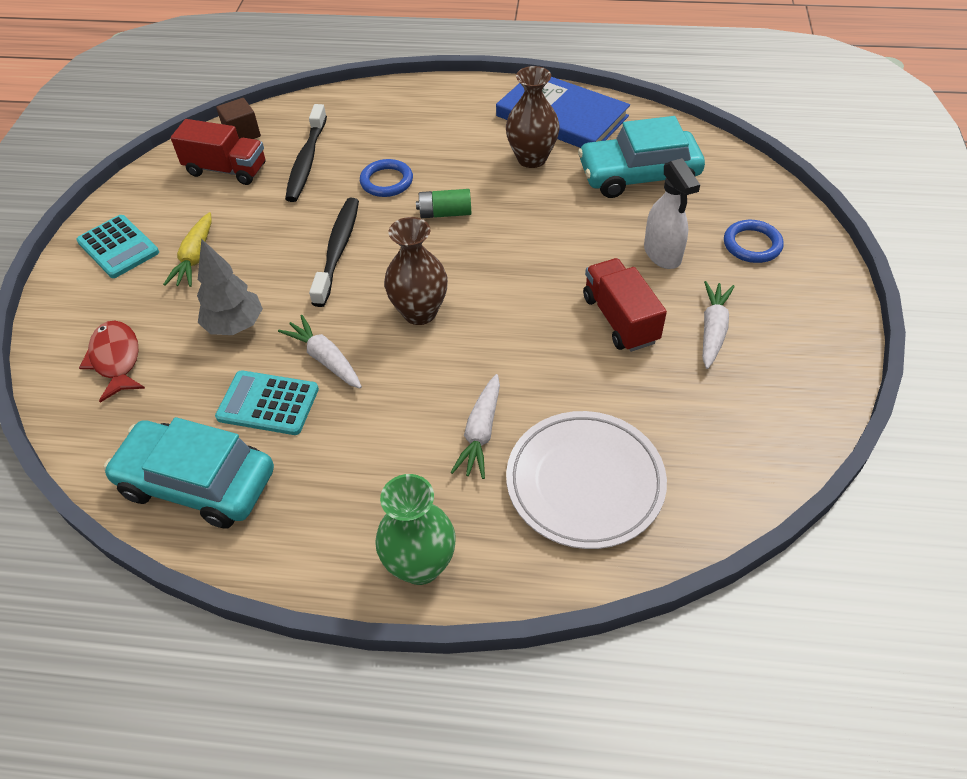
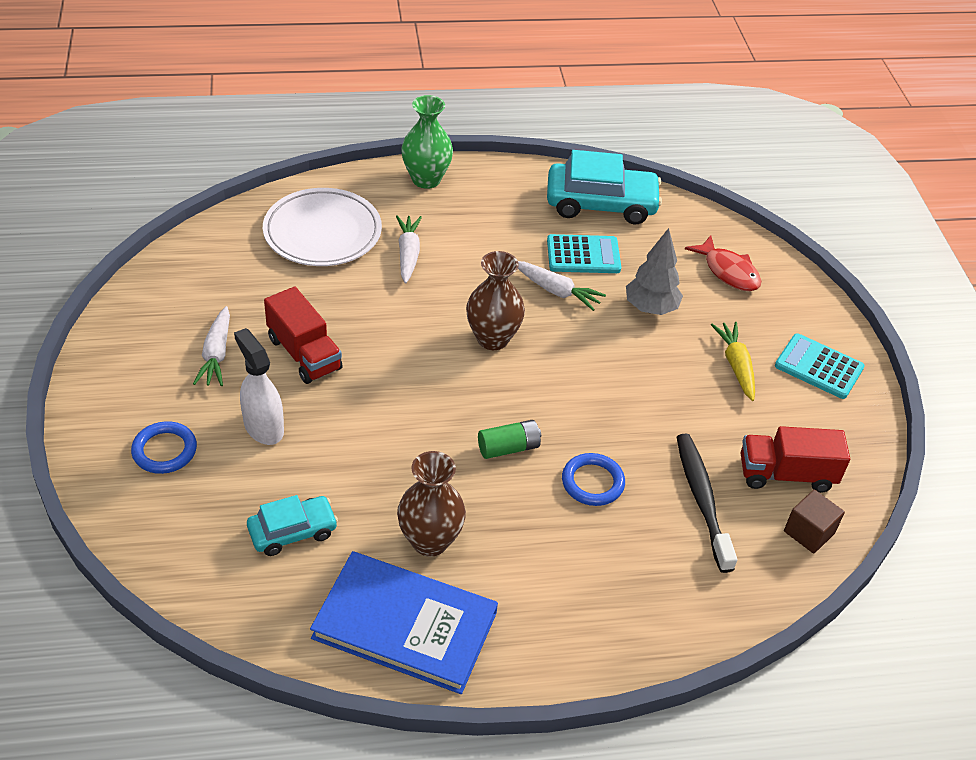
camera: 160 degrees right, 5 degrees down
black toothbrush [309,198,359,307] -> none
turquoise car [578,116,705,198] -> turquoise car [247,495,338,556], size x0.58

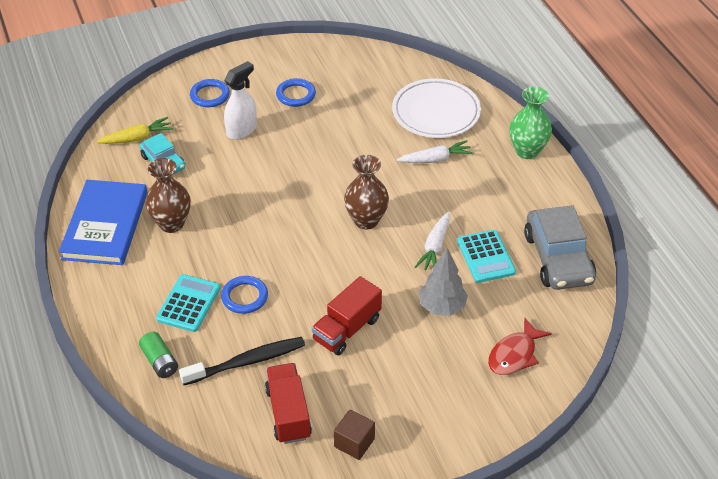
camera: 80 degrees right, 0 degrees up
white carrot [193,306,230,386] -> blue ring [276,78,316,107]
red truck [264,287,343,384] -> red truck moved to [312,276,382,355]
green battery [478,420,541,459] -> green battery moved to [139,332,178,378]
turquoise car [547,150,662,224] -> grey car [524,205,596,290]
yellow carrot [711,322,755,401] -> yellow carrot moved to [97,117,173,144]
turquoise calculator [775,333,865,399] -> turquoise calculator moved to [156,274,220,332]
brown cube [784,490,845,553] -> brown cube moved to [334,409,375,460]

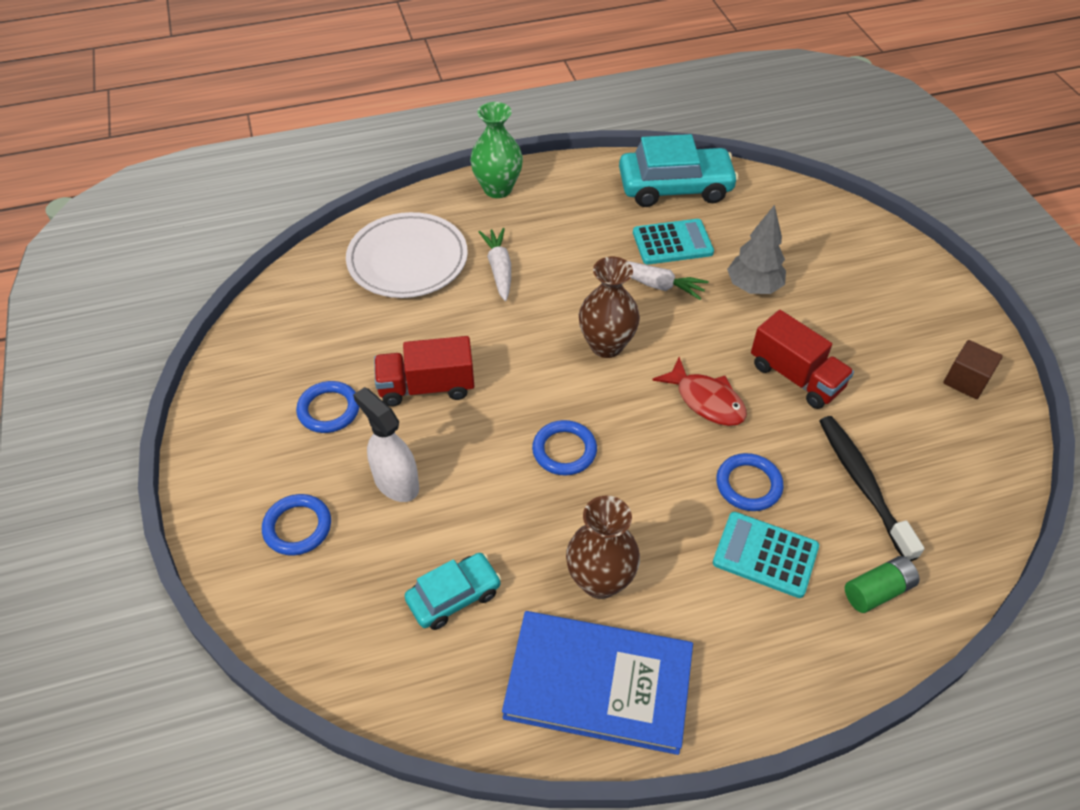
camera: 85 degrees left, 5 degrees up
yellow carrot [97,117,173,144] -> none
red truck [265,363,312,444] -> red truck moved to [374,336,474,407]
red fish [488,318,552,375] -> red fish moved to [652,357,747,426]
grey car [524,205,596,290] -> turquoise car [619,134,739,207]
none -> blue ring [532,420,597,475]

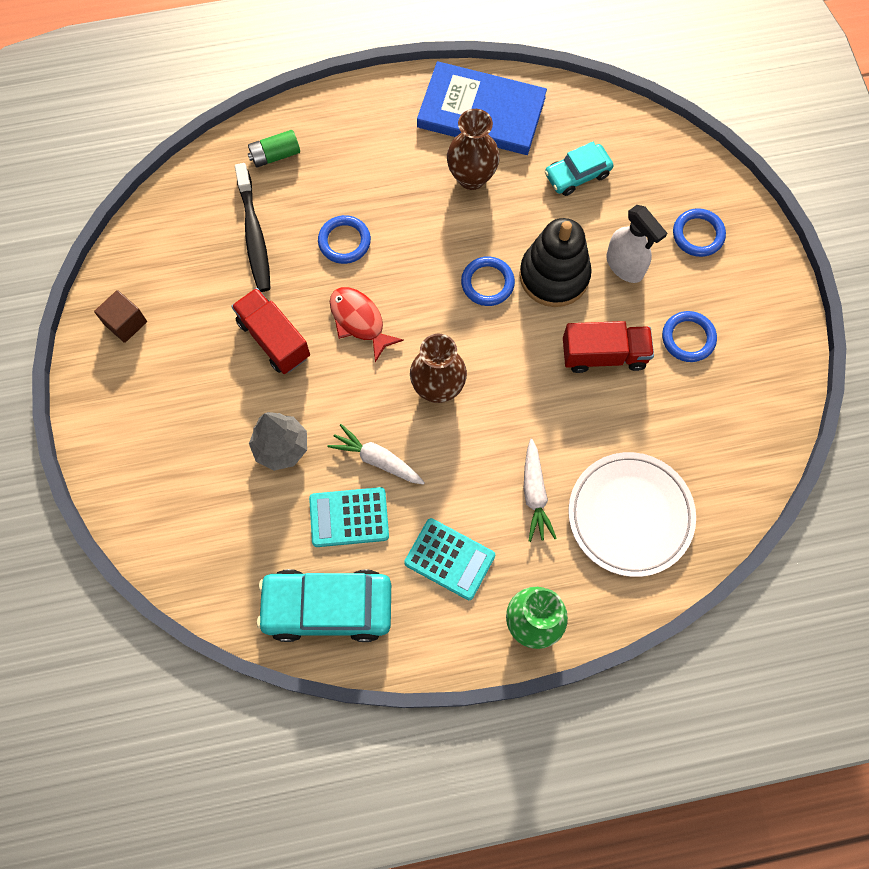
camera: 175 degrees left, 20 degrees up
turquoise calculator [713,512,819,598] -> turquoise calculator moved to [404,518,495,600]
none -> black stacking toy [519,218,592,307]

